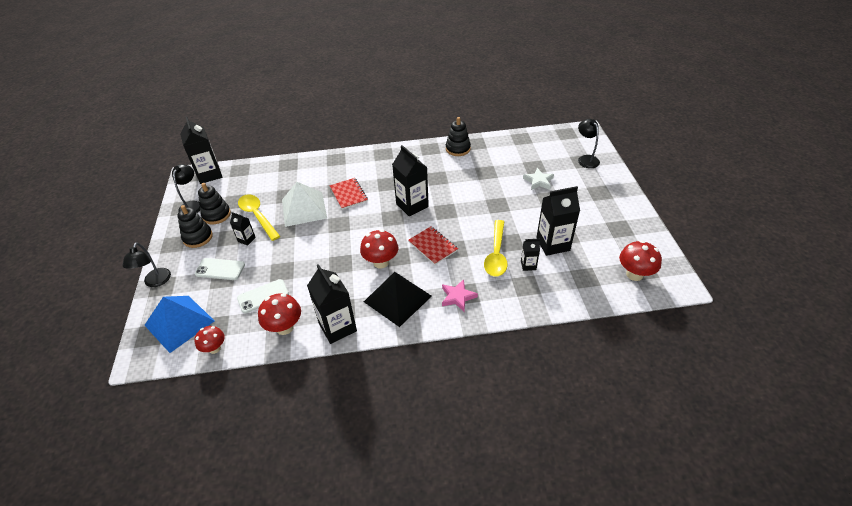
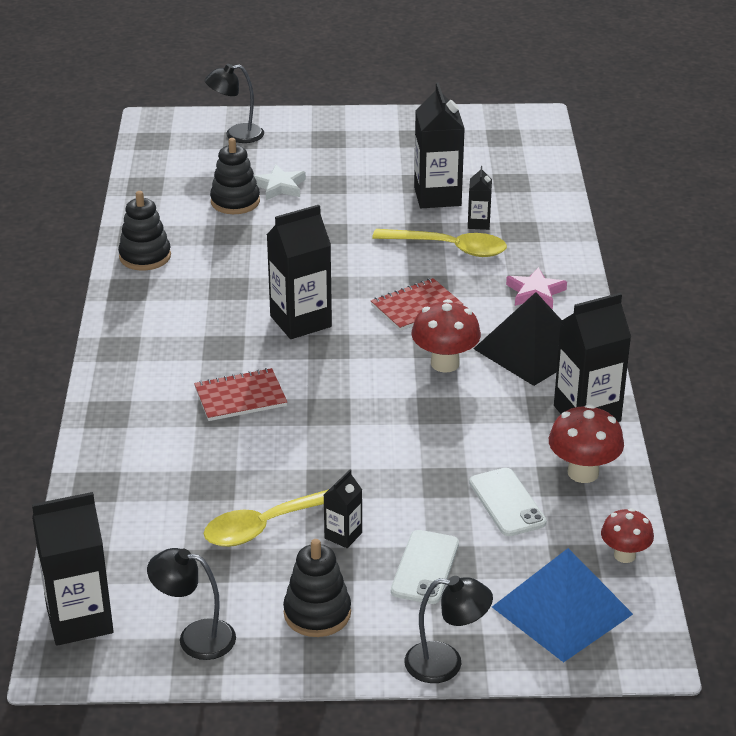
camera: 85 degrees left, 10 degrees down
black stacking toy [198,183,231,224] -> black stacking toy moved to [210,138,260,214]
white pyramid [282,182,327,227] -> none
red mushroom [619,240,662,281] -> none

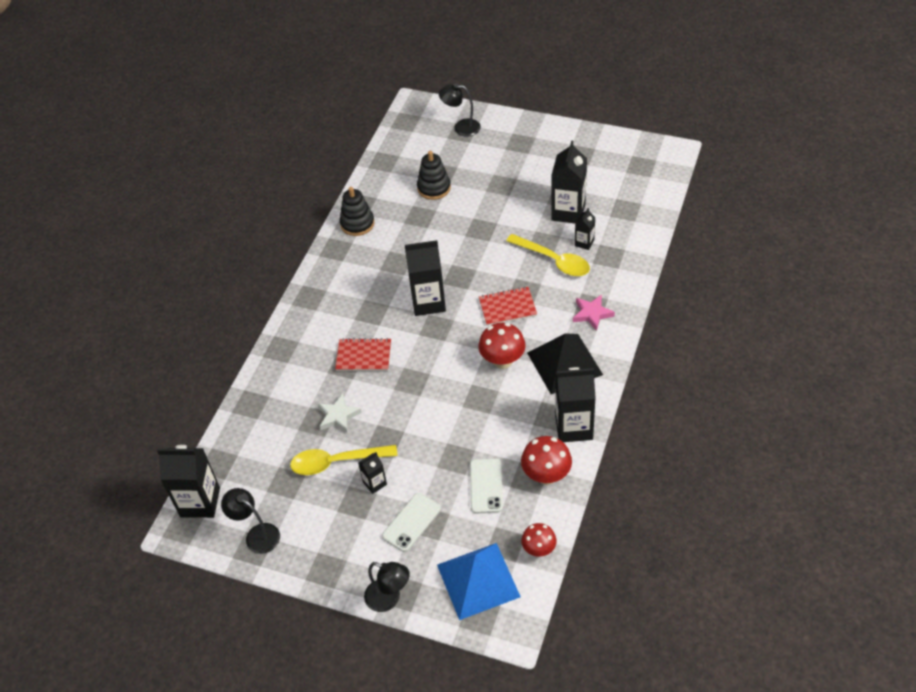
camera: 25 degrees right, 15 degrees up
white star [254,164,306,200] -> white star moved to [318,394,362,433]
black stacking toy [283,539,351,637] -> none

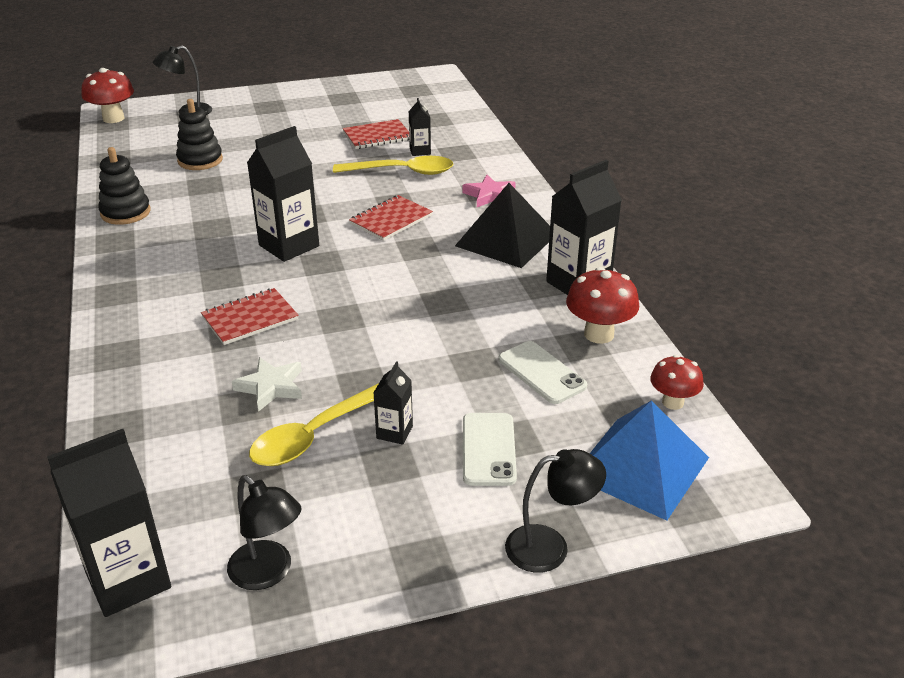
camera: 40 degrees left, 15 degrees down
black lamp [221,488,280,554] -> black lamp turned 135 degrees counterclockwise [227,475,302,590]
red mushroom [478,323,526,369] -> red mushroom moved to [81,68,134,123]
black carton [551,141,587,223] -> red notebook [343,119,409,149]

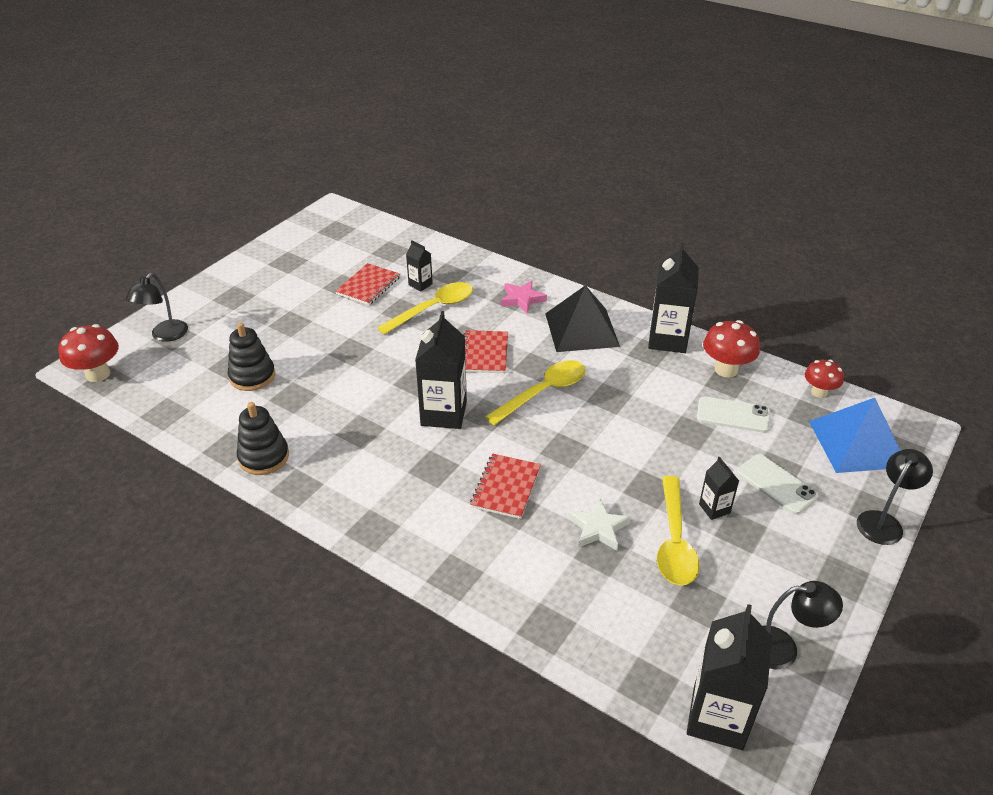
camera: 40 degrees left, 5 degrees up
none -> yellow spoon [485,360,586,425]

